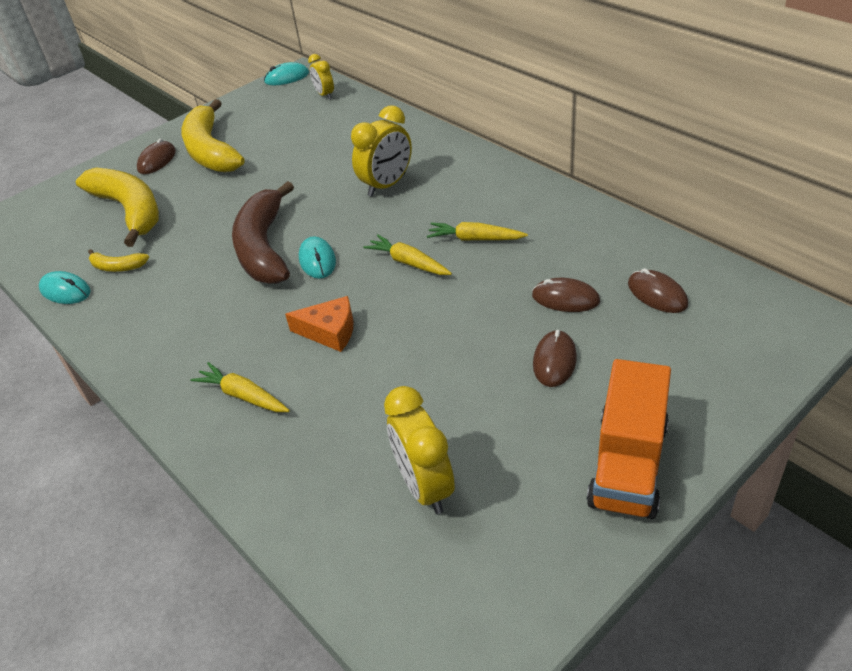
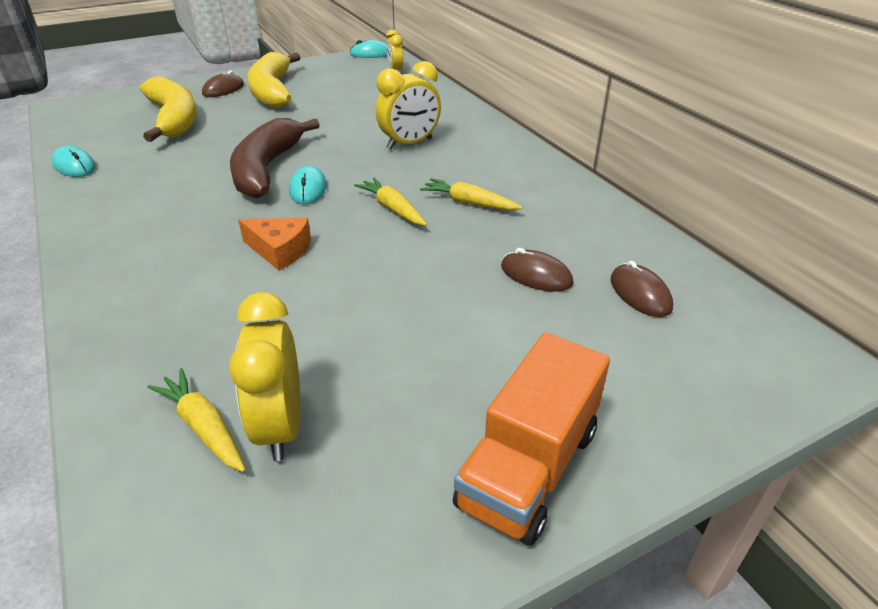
camera: 10 degrees right, 5 degrees down
yellow banana [88,249,149,272] -> none
yellow carrot [191,362,290,412] -> yellow carrot moved to [147,368,246,472]
brown mouse [533,330,577,387] -> none

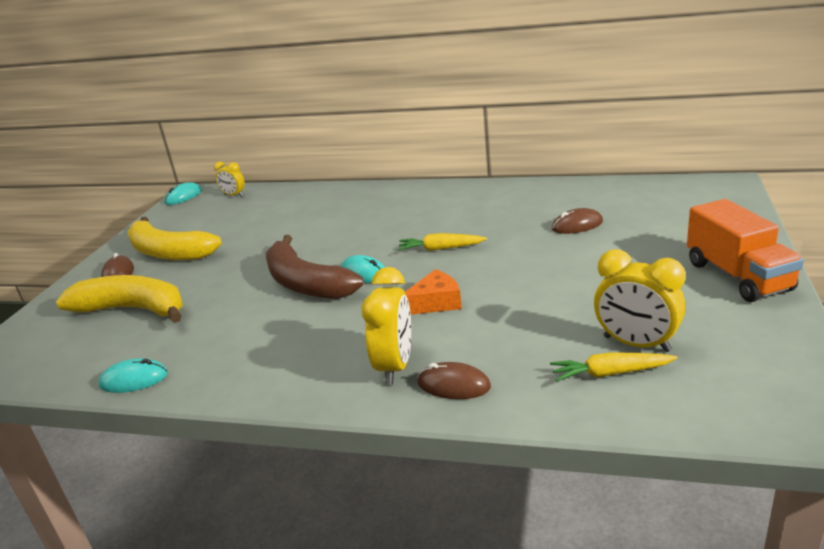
camera: 45 degrees left, 10 degrees down
yellow clock [376,61,441,150] -> yellow clock moved to [361,267,412,385]
yellow carrot [420,178,522,210] -> none
brown mouse [611,261,673,317] -> brown mouse moved to [418,362,491,399]

